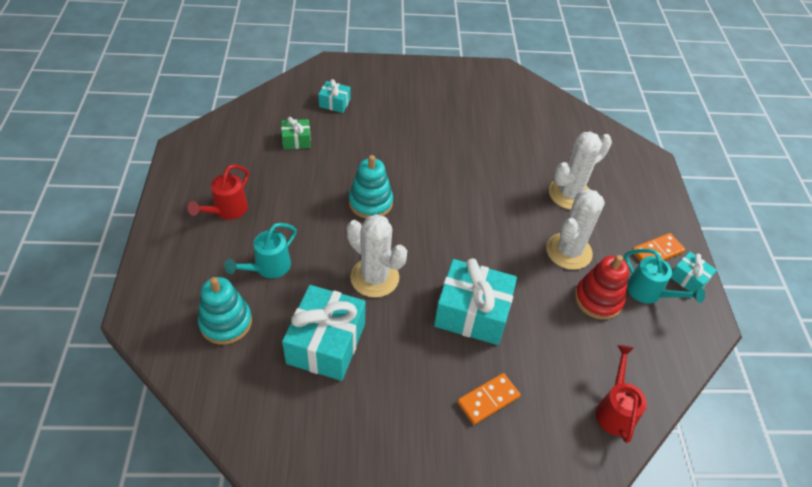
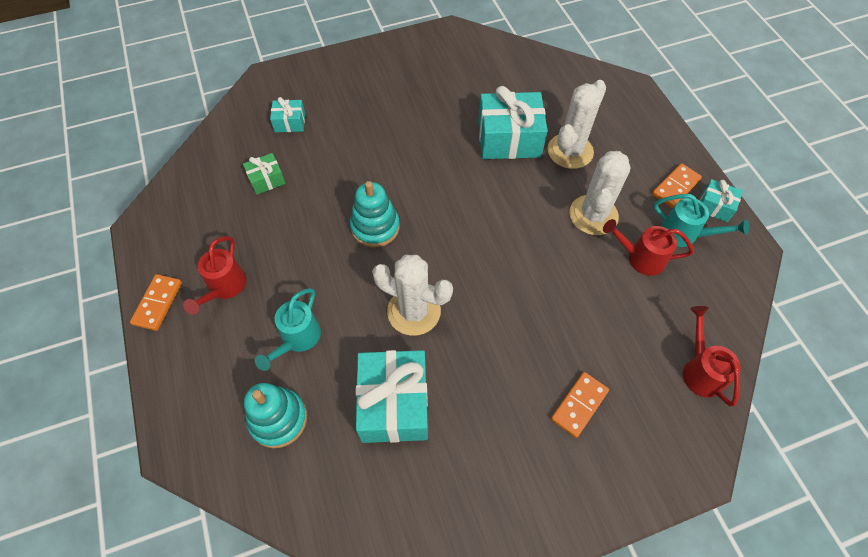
camera: 15 degrees left, 10 degrees up
turquoise gift [434,258,517,345] -> turquoise gift moved to [478,86,548,159]
red stacking toy [575,255,629,320] -> red watering can [603,219,694,276]
none -> orange domino [130,274,182,331]

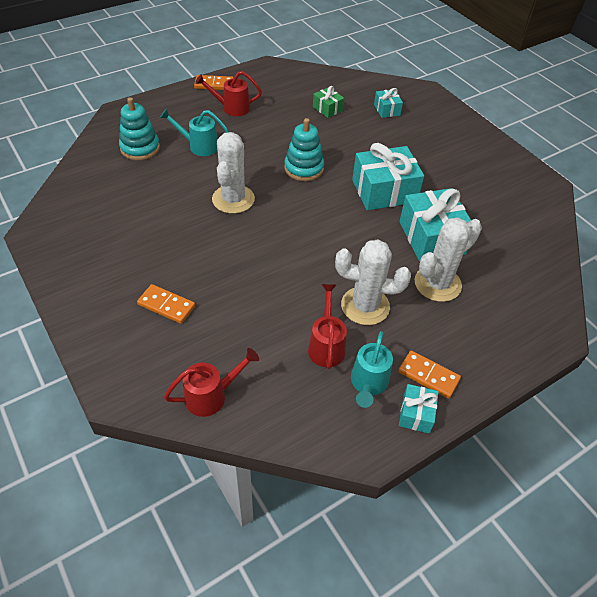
camera: 75 degrees right, 10 degrees down
turquoise gift [355,350,428,443] -> turquoise gift moved to [352,143,424,210]
white cactus [548,80,606,169] -> white cactus turned 60 degrees counterclockwise [414,217,482,302]

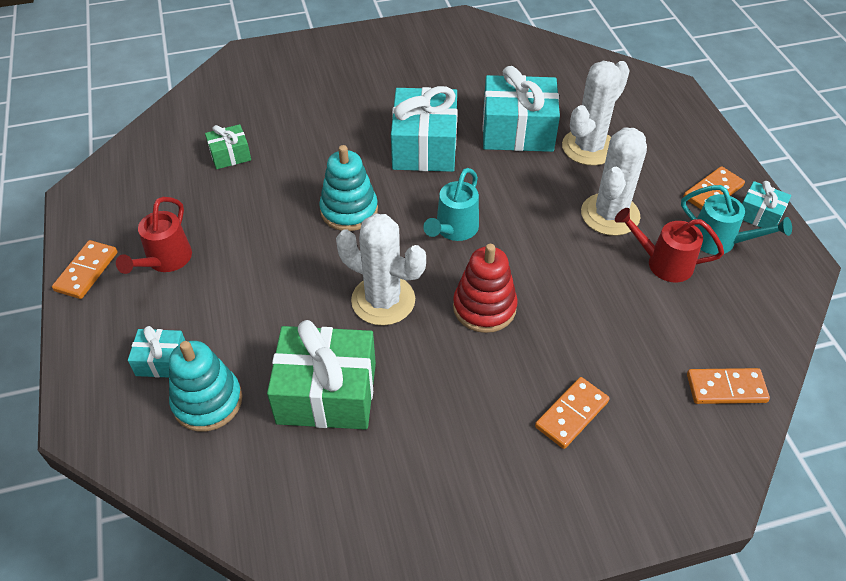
camera: 70 degrees left, 0 degrees up
turquoise watering can [160,108,229,156] -> turquoise watering can moved to [423,168,479,241]
red watering can [164,348,259,417] -> orange domino [687,368,770,404]
turquoise gift [374,88,403,118] -> turquoise gift moved to [128,326,185,378]
white cactus [414,217,482,302] -> white cactus turned 60 degrees clockwise [562,61,630,166]
none -> green gift [267,320,376,430]
none -> red stacking toy [453,244,518,333]

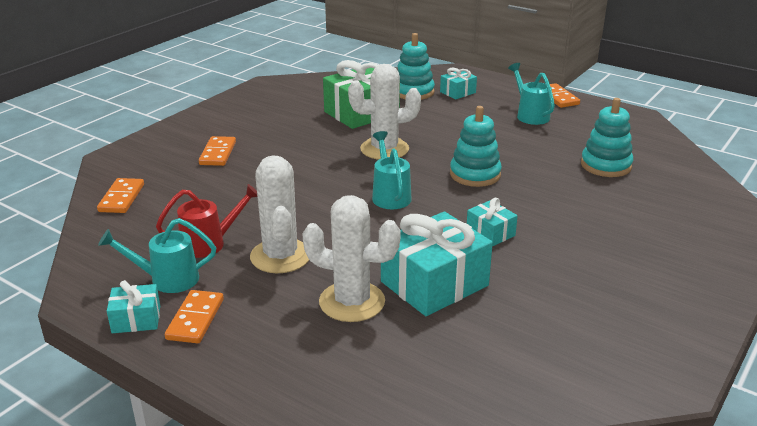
camera: 140 degrees right, 20 degrees down
red watering can [116,197,192,274] -> turquoise watering can [508,63,555,125]
green gift [205,124,251,169] -> turquoise stacking toy [581,98,633,177]
turquoise gift [391,86,458,172] -> turquoise gift [467,198,518,246], size x0.50
red stacking toy [453,244,518,333] -> none
white cactus [562,61,630,166] -> white cactus turned 75 degrees counterclockwise [303,195,401,322]
orange domino [687,368,770,404] -> orange domino turned 45 degrees counterclockwise [97,178,144,213]

